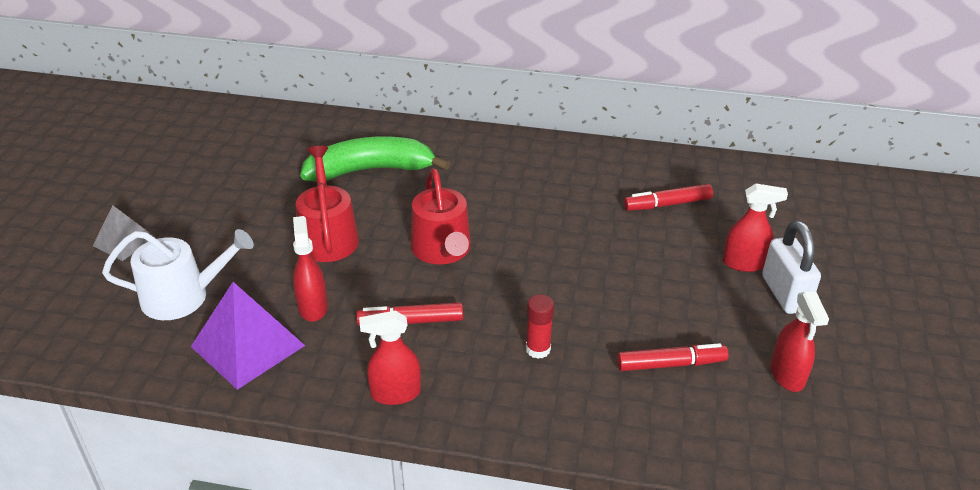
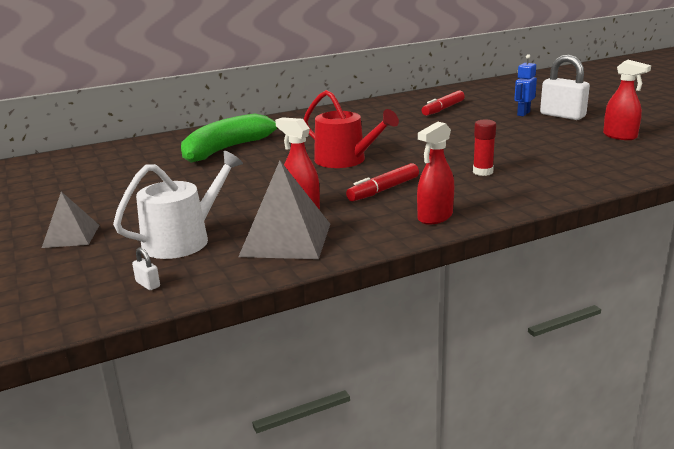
camera: 35 degrees left, 15 degrees down
purple pyramid [191,282,305,390] -> grey pyramid [238,161,330,259]
red watering can [296,146,359,262] -> none
red marker [617,343,728,371] -> none
red spray bottle [723,184,788,272] -> blue robot [514,54,537,116]
none -> white padlock [132,247,160,290]

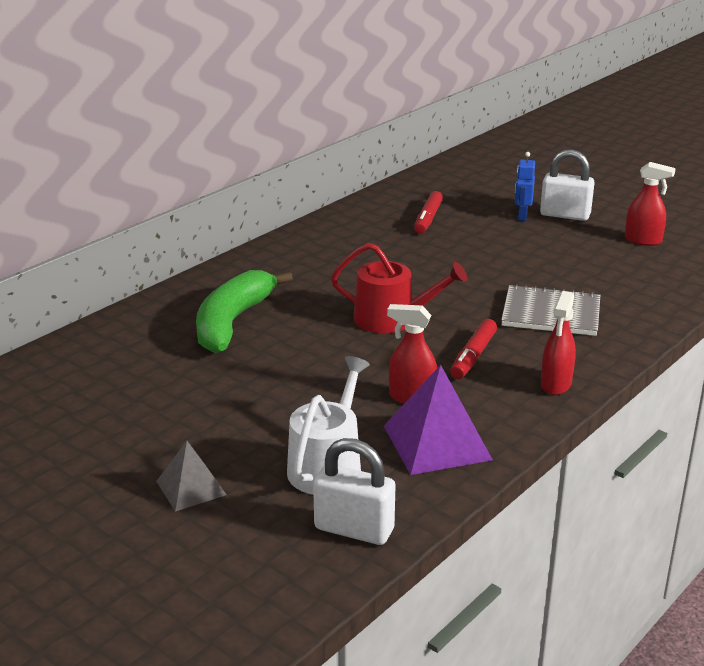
camera: 25 degrees left, 5 degrees up
white padlock [132,247,160,290] -> white padlock [313,438,396,545], size x2.45
grey pyramid [238,161,330,259] -> purple pyramid [384,365,493,475]
red glue stick [473,119,496,176] -> grey notebook [501,284,600,336]

